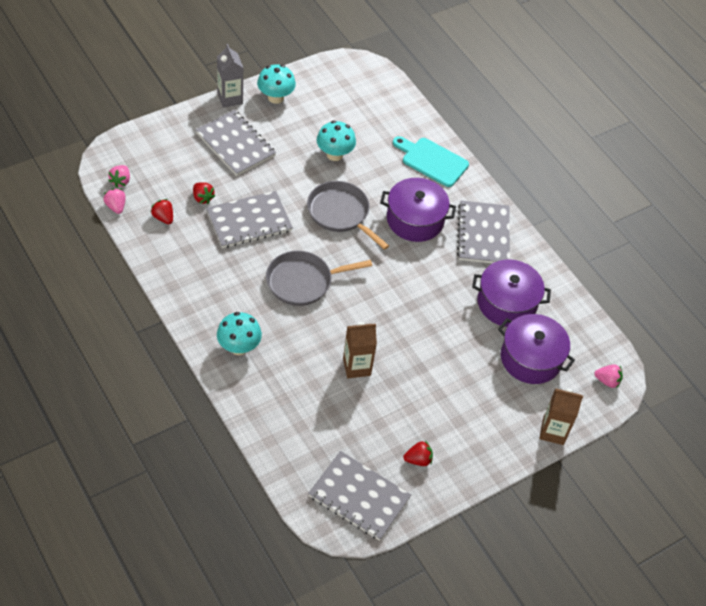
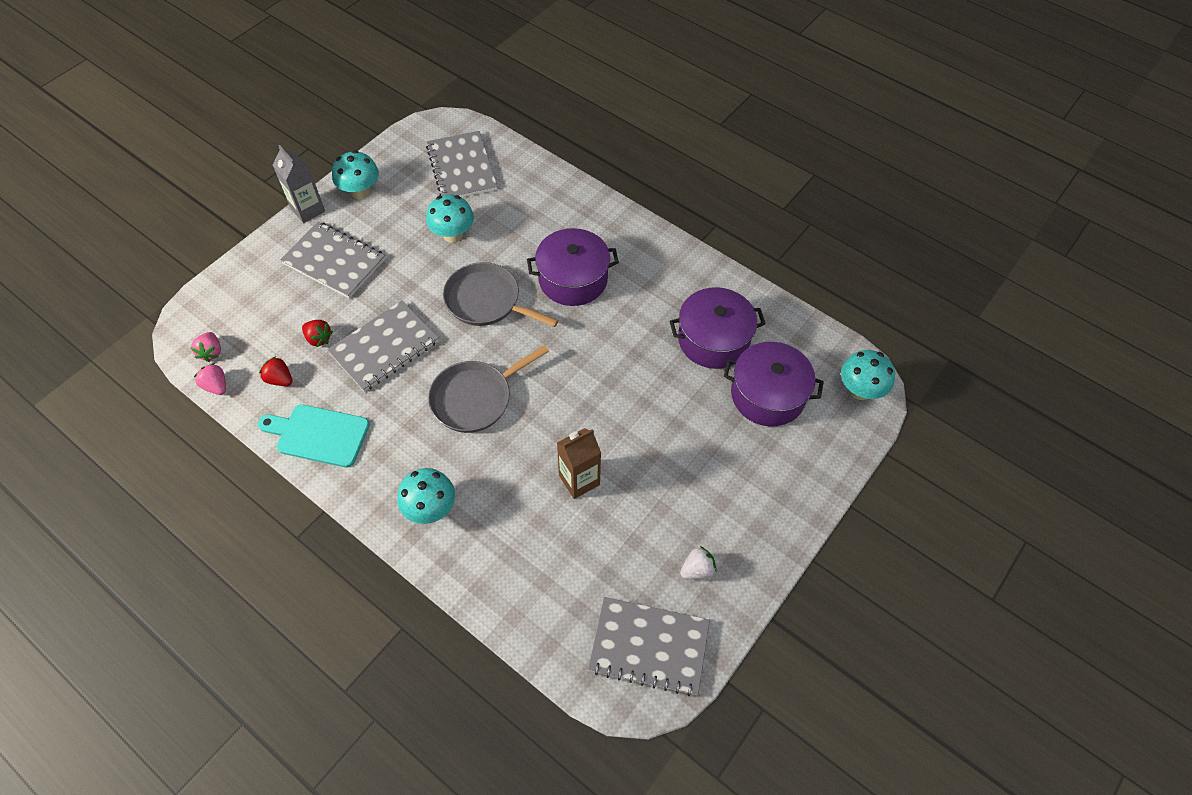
camera: 15 degrees left, 5 degrees up
turquoise cutting board [393,136,469,187] -> turquoise cutting board moved to [258,404,370,468]
red strawberry [403,441,433,466] -> white strawberry [680,546,717,579]
grey notebook [457,201,510,263] -> grey notebook moved to [426,131,498,198]
brown carton [539,388,583,445] -> none
pink strawberry [594,364,623,389] -> turquoise mushroom [841,350,895,400]

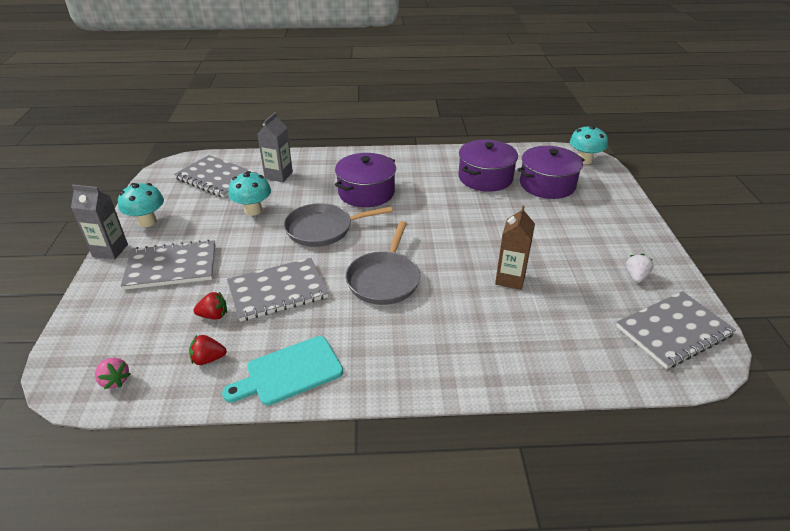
camera: 40 degrees left, 20 degrees down
pink strawberry [194,363,226,395] -> none
grey notebook [327,300,439,392] -> grey notebook turned 60 degrees clockwise [227,258,329,322]
turquoise mushroom [397,468,455,524] -> none
none -> grey carton [257,112,293,182]

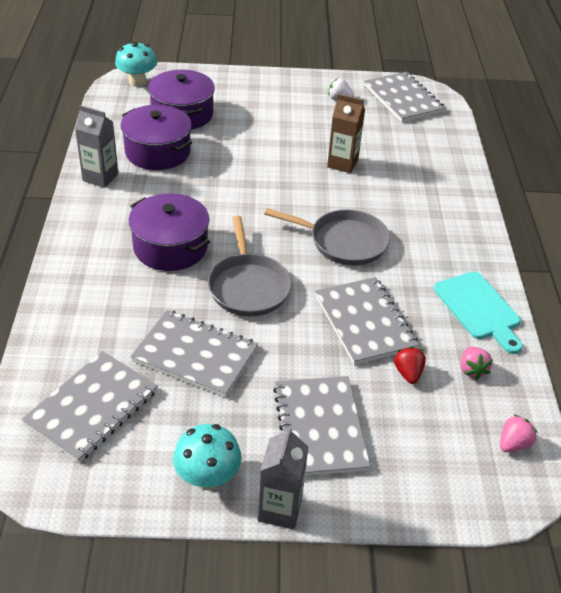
camera: 90 degrees left, 5 degrees up
red strawberry [189,335,227,365] -> pink strawberry [461,346,493,380]
turquoise mushroom [228,171,271,216] -> grey notebook [130,310,258,397]
grey carton [257,112,293,182] -> grey carton moved to [75,105,118,188]

